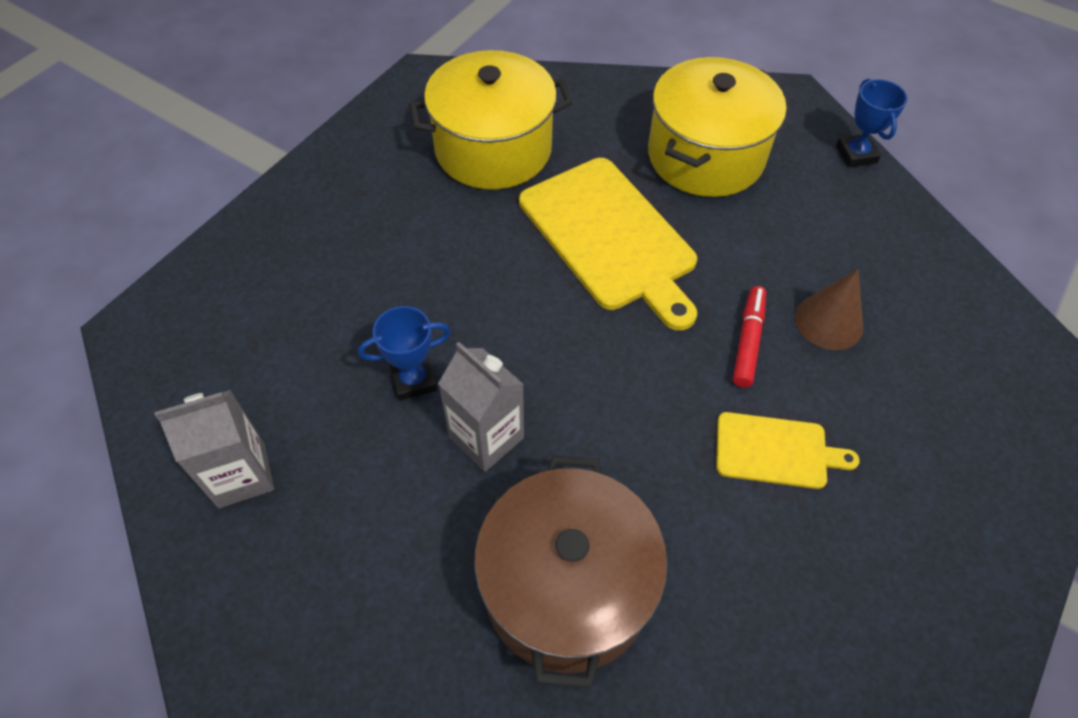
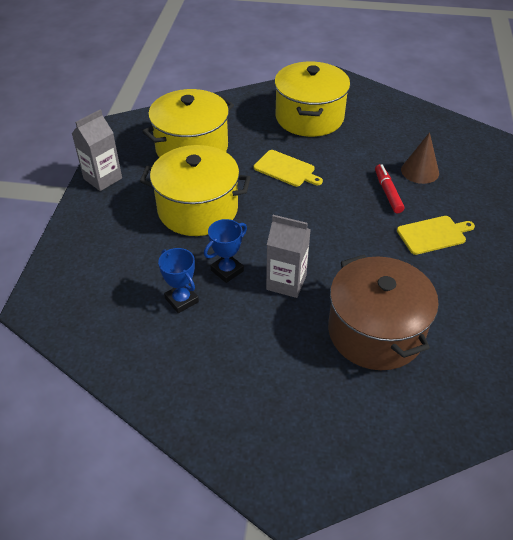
camera: 25 degrees left, 10 degrees down
grey carton [154,390,274,508] -> grey carton moved to [72,110,122,191]
yellow cutting board [519,158,697,331] -> yellow cutting board [254,150,323,187], size x0.53
blue trophy [836,79,908,167] -> blue trophy moved to [158,248,199,313]
none -> yellow pot [140,145,251,236]

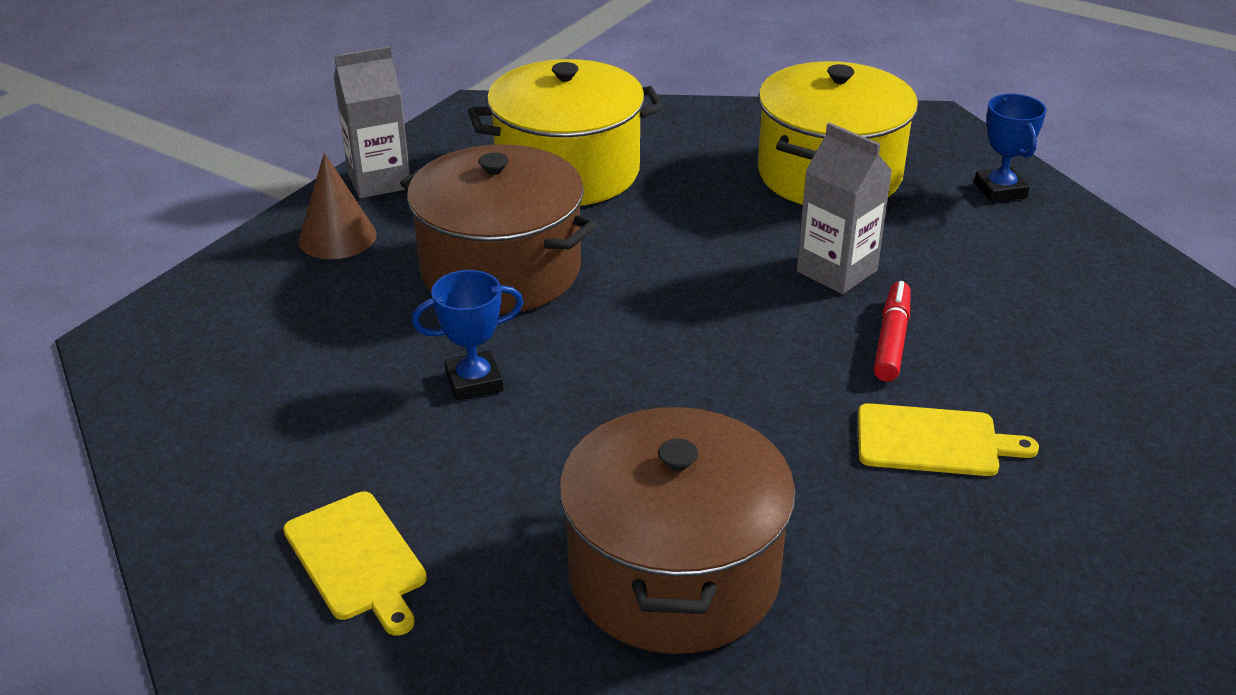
camera: 25 degrees right, 10 degrees down
yellow pot [140,145,251,236] -> brown pot [400,144,598,314]
blue trophy [158,248,199,313] -> blue trophy moved to [974,94,1047,202]
yellow cutting board [254,150,323,187] -> yellow cutting board moved to [283,492,427,636]
grey carton [266,215,310,298] -> grey carton moved to [797,122,892,294]
brown cone [401,132,439,184] -> brown cone moved to [298,153,377,259]

